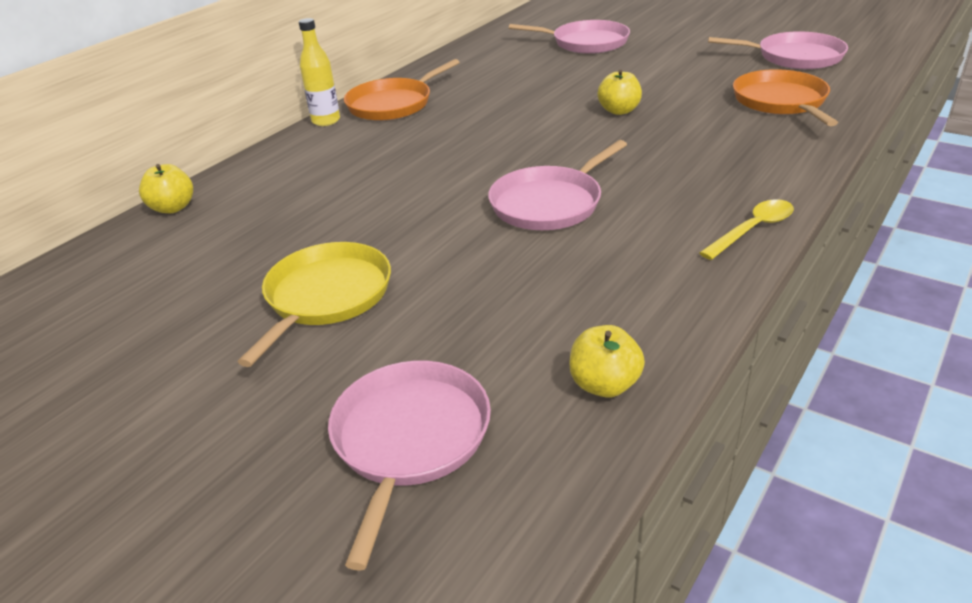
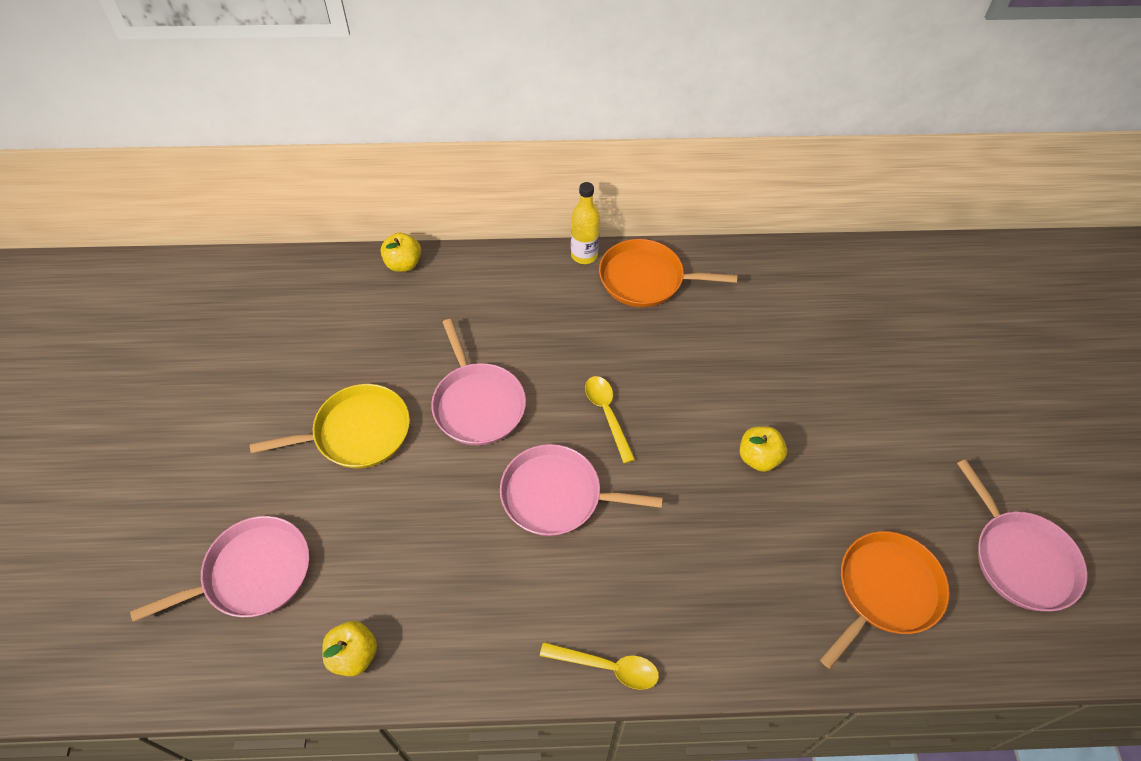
camera: 50 degrees right, 20 degrees up
pink pan [509,20,630,54] -> pink pan moved to [431,319,526,446]
none -> yellow spoon [585,376,635,463]

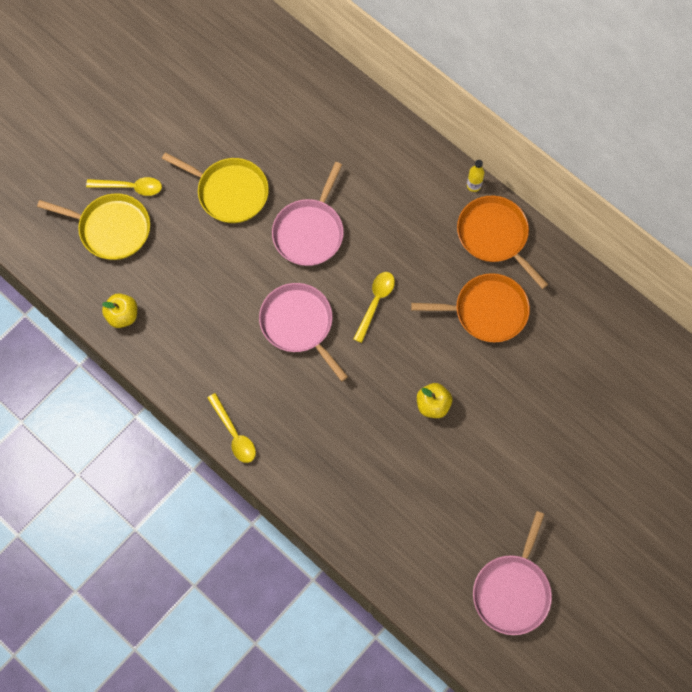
camera: 45 degrees right, 15 degrees up
pink pan [130,516,309,622] -> yellow pan [37,193,150,260]
yellow apple [381,233,421,272] -> none
yellow bottle [571,182,600,264] -> yellow bottle [467,160,484,192], size x0.64
orange pan [820,531,950,669] -> orange pan moved to [411,273,530,342]
none -> yellow spoon [86,177,162,196]

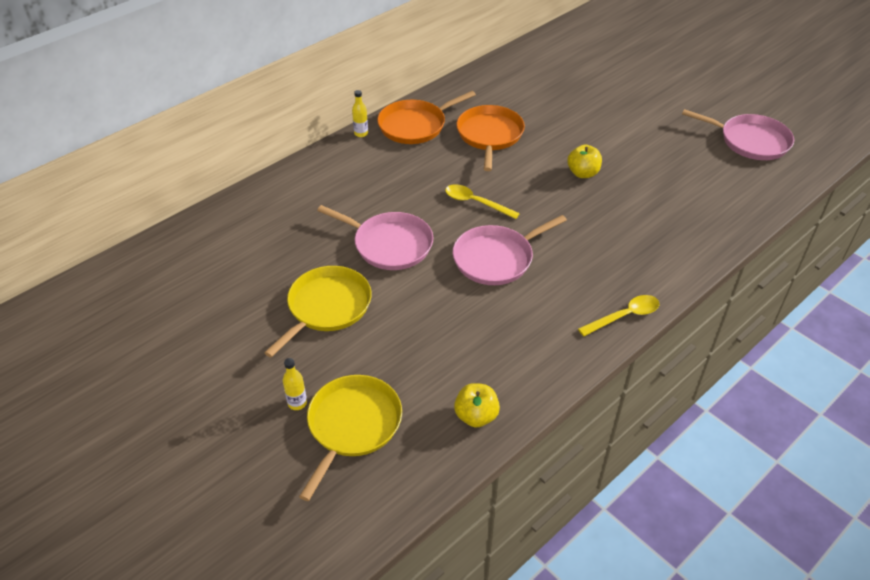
camera: 85 degrees left, 25 degrees down
yellow spoon [86,177,162,196] -> yellow bottle [283,358,307,410]

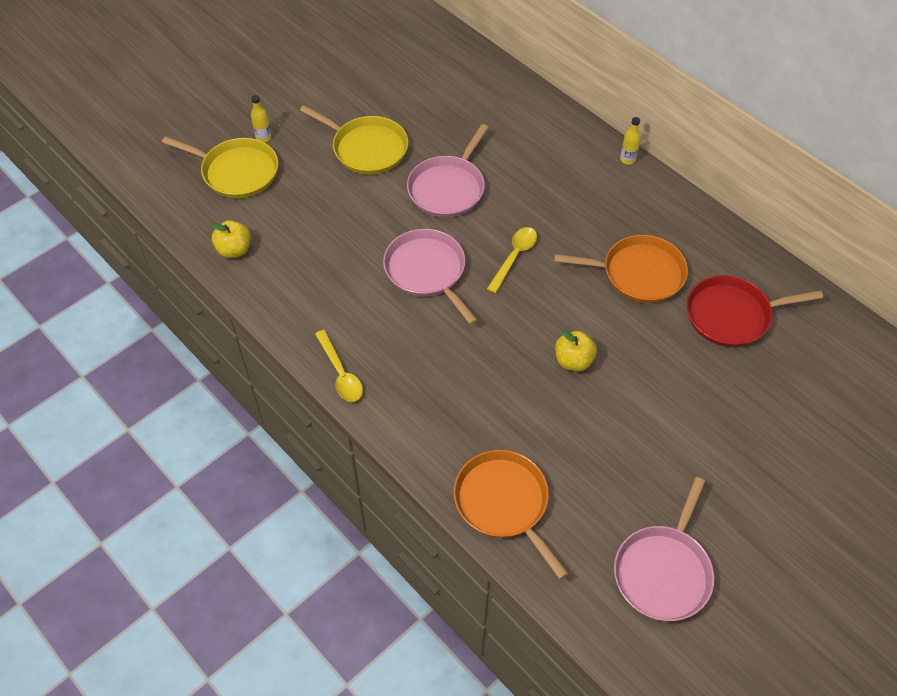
camera: 90 degrees right, 10 degrees up
orange pan [377,91,476,144] -> orange pan moved to [454,450,569,579]
none -> red pan [687,275,823,347]

